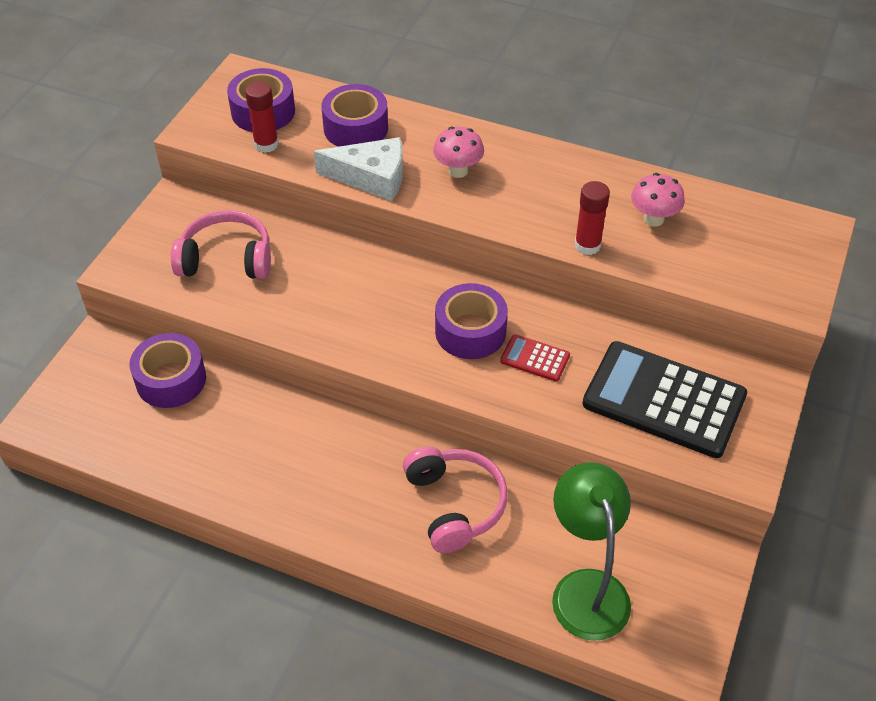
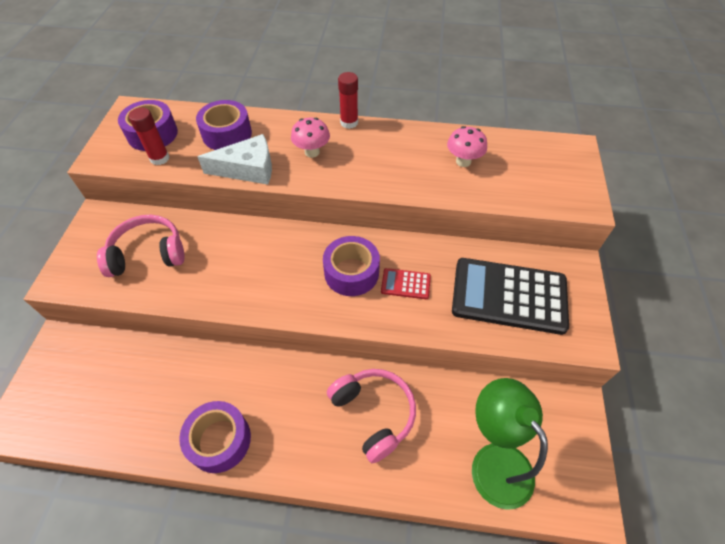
camera: 15 degrees left, 5 degrees up
purple tape [129,333,206,408] -> purple tape moved to [179,401,251,473]
red glue stick [575,181,610,255] -> red glue stick moved to [338,72,358,129]

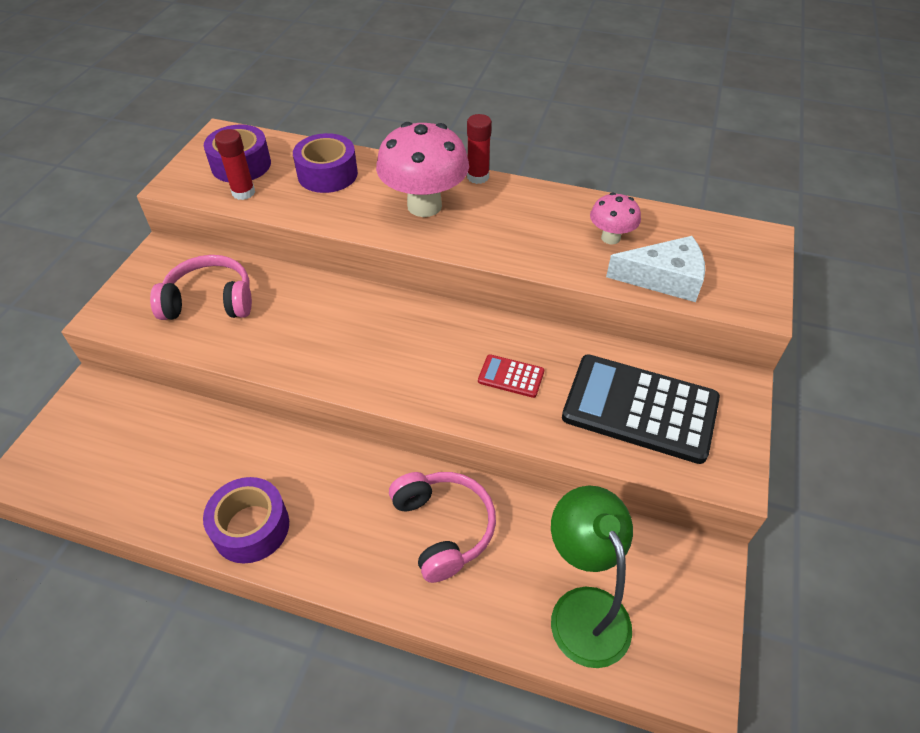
camera: 10 degrees right, 5 degrees down
white cheese [198,134,272,185] -> white cheese moved to [606,236,705,302]
pink mushroom [291,118,330,158] -> pink mushroom [376,122,469,217], size x1.88
purple tape [323,236,380,296] -> none

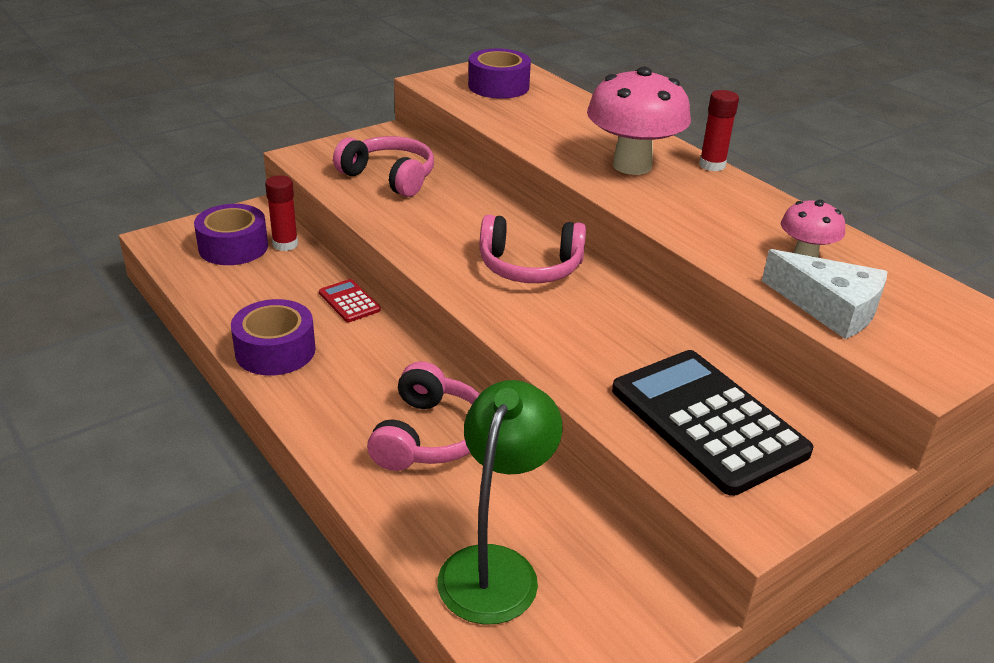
camera: 35 degrees right, 15 degrees down
red glue stick [215,129,255,200] -> red glue stick moved to [265,175,298,251]
purple tape [293,133,358,193] -> purple tape moved to [194,204,268,265]
red calculator [478,354,544,398] -> red calculator moved to [319,279,381,322]
none -> pink headphones [479,215,586,283]

